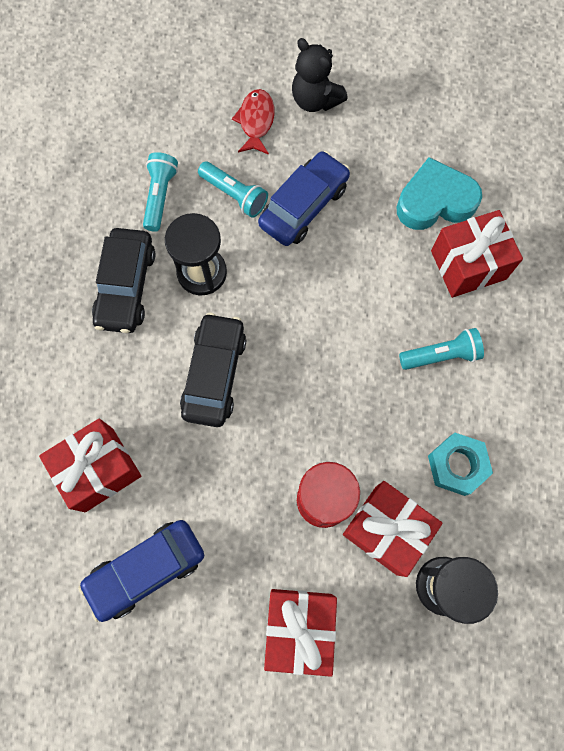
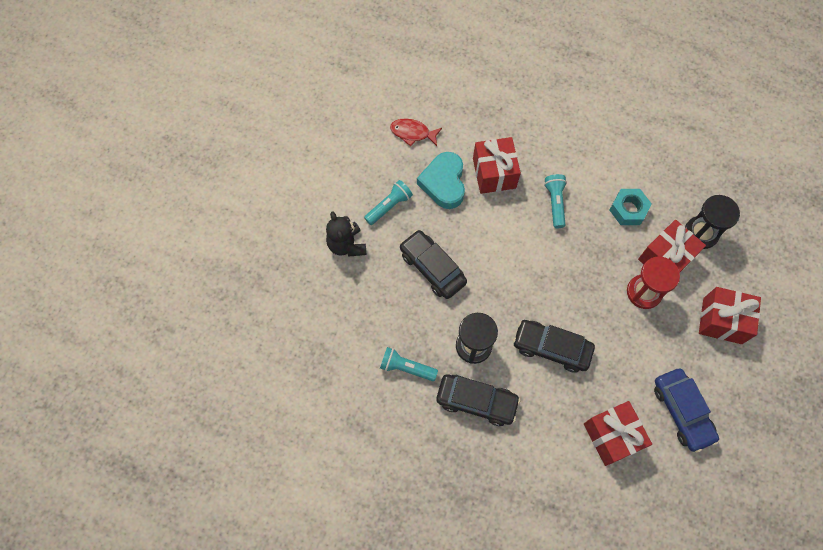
camera: 80 degrees left, 5 degrees down
turquoise flashlight [198,161,268,218] -> turquoise flashlight moved to [364,180,413,225]
red fish [232,89,274,155] -> red fish moved to [390,118,442,147]
blue car [258,151,350,246] -> black car [399,230,467,299]
black teddy bear [292,38,348,112] -> black teddy bear turned 105 degrees clockwise [326,211,366,257]

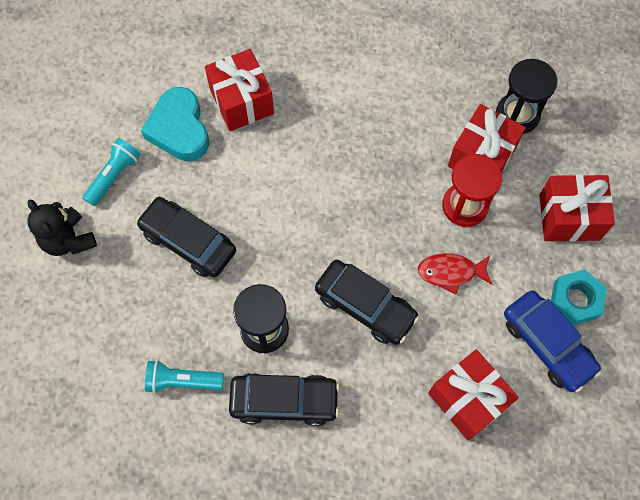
camera: 15 degrees left, 0 degrees up
red fish [390,118,442,147] -> red fish moved to [418,253,493,295]
black car [513,320,595,373] -> black car turned 150 degrees counterclockwise [315,260,419,345]
turquoise flashlight [544,174,567,228] -> none
turquoise nut [610,189,652,225] -> turquoise nut moved to [551,269,607,325]

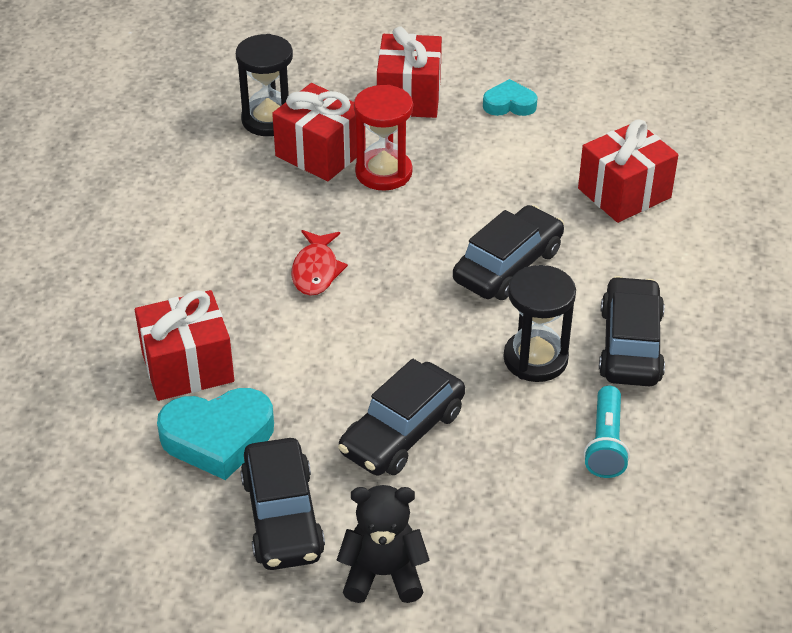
camera: 85 degrees left, 25 degrees down
black teddy bear [27,199,97,256] -> black teddy bear turned 150 degrees counterclockwise [337,485,430,603]
turquoise flashlight [83,138,141,206] -> black car [240,438,325,570]
red fish [418,253,493,295] -> red fish moved to [291,230,348,296]
blue car [504,291,601,393] -> none
turquoise nut [551,269,607,325] -> turquoise heart [483,79,538,116]

